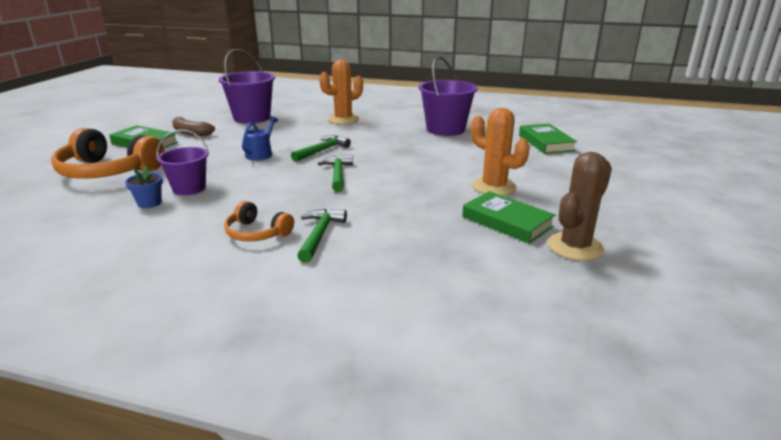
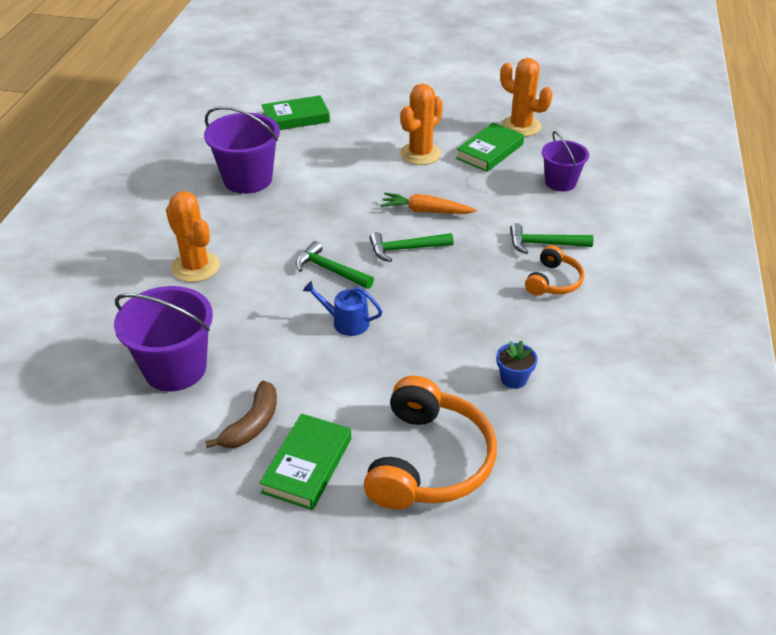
camera: 95 degrees left, 15 degrees up
purple bucket [157,130,209,195] -> purple bucket moved to [542,131,589,192]
brown cactus [548,152,612,261] -> orange cactus [500,58,553,137]
none -> orange carrot [381,193,477,214]

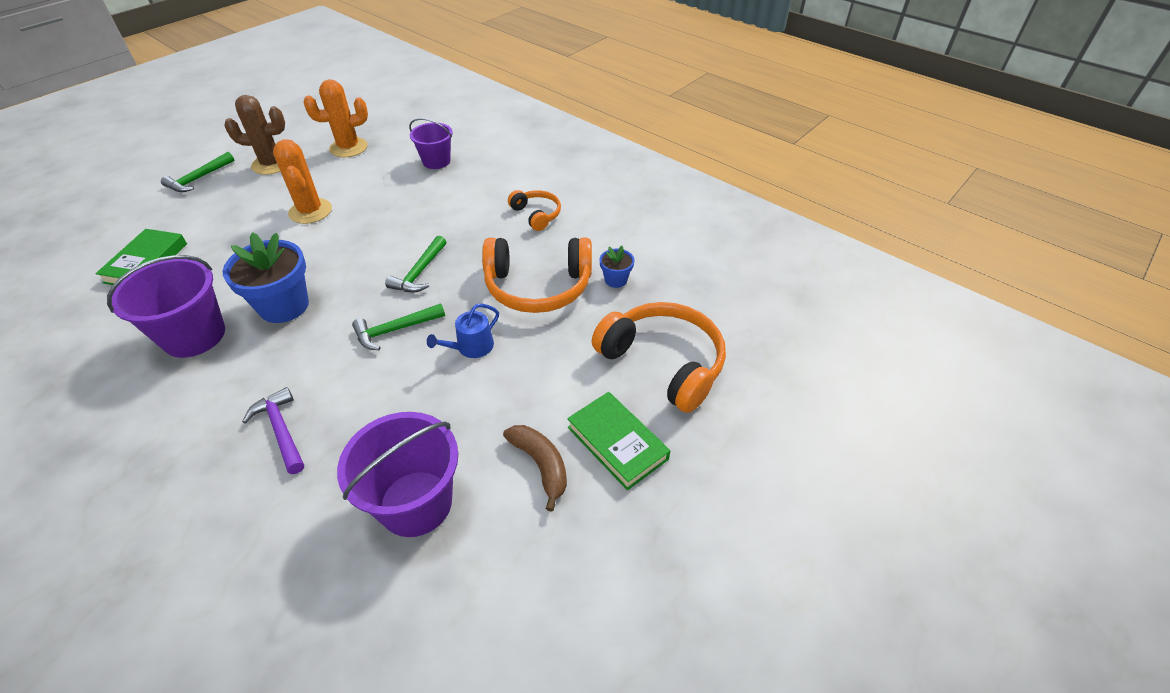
camera: 60 degrees left, 5 degrees up
orange cactus [166,191,220,282] -> purple hammer [242,387,304,474]
orange carrot [381,193,477,214] -> none
green book [456,123,524,172] -> none
green hammer [510,223,593,254] -> green hammer moved to [161,152,235,192]
none -> blue flower pot [223,232,309,323]
none -> brown cactus [224,95,285,175]
none -> orange headphones [482,238,592,313]

